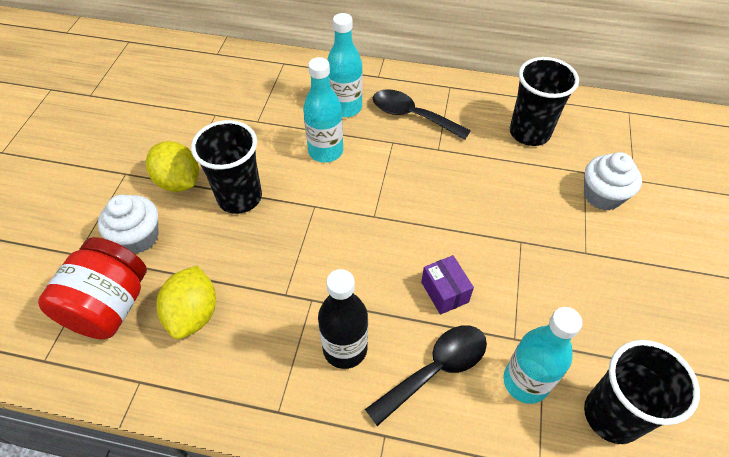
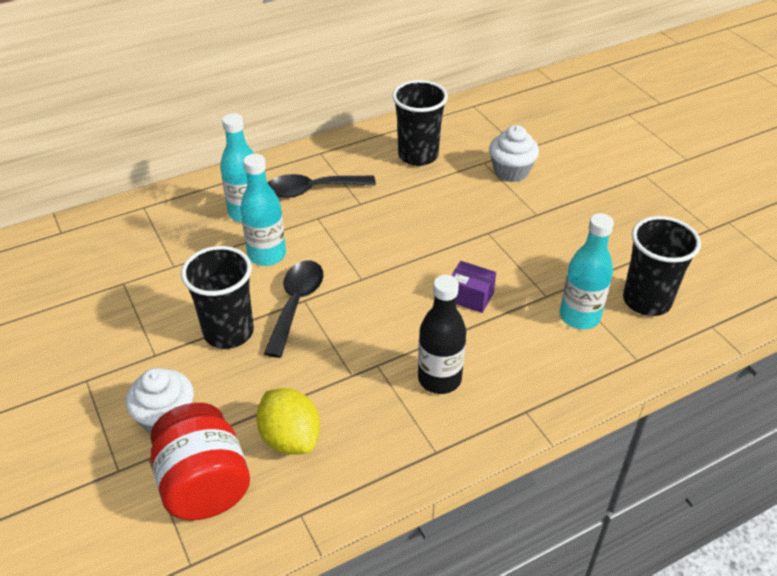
camera: 40 degrees left, 10 degrees down
yellow lemon [146,141,199,192] -> none
black spoon [365,325,487,426] -> black spoon moved to [264,260,324,358]

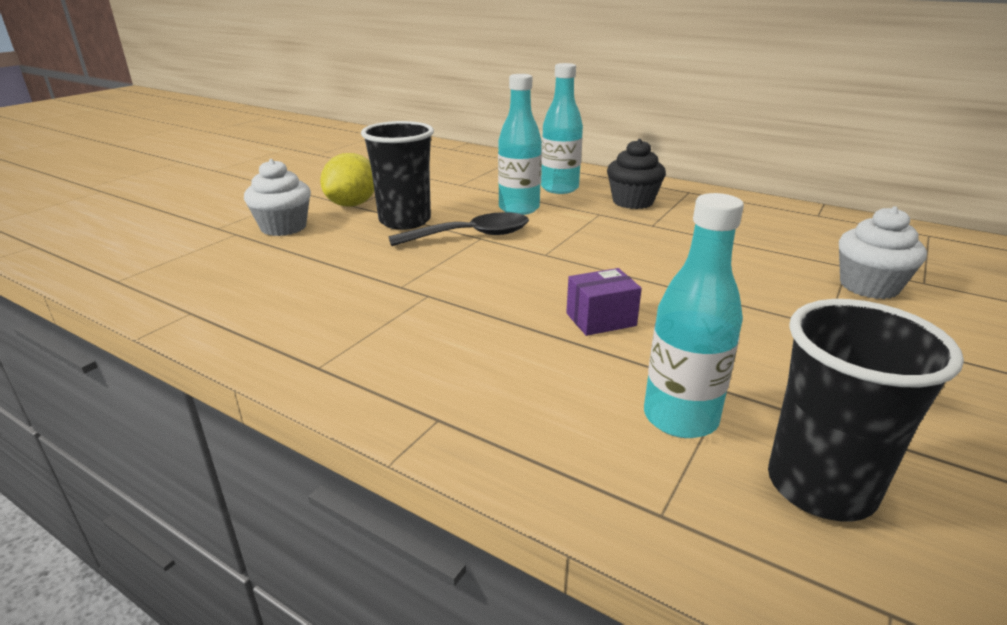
camera: 60 degrees right, 15 degrees down
red jar [150,403,250,520] -> none
yellow lemon [256,388,320,455] -> yellow lemon moved to [320,153,374,206]
black spoon [268,174,376,198] -> black cupcake [607,139,666,209]
black cup [392,80,448,166] -> none
black bottle [418,275,466,394] -> none
purple box [451,261,496,313] -> purple box turned 75 degrees clockwise [566,268,642,336]

